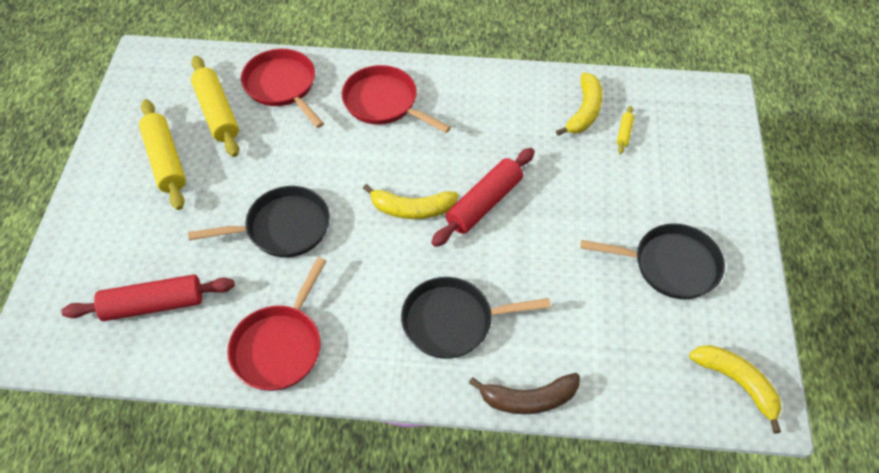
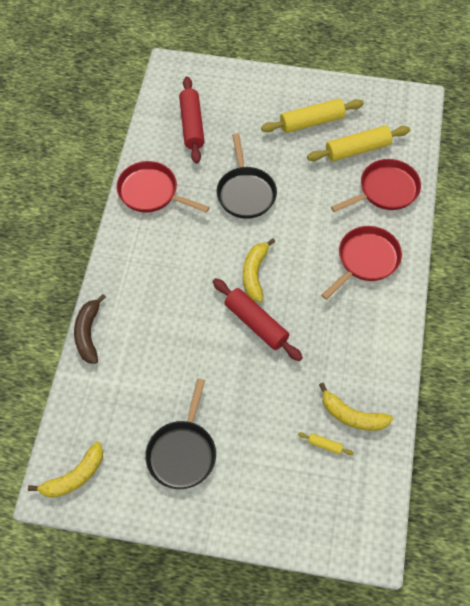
camera: 95 degrees right, 5 degrees up
black pan [401,277,551,359] -> none

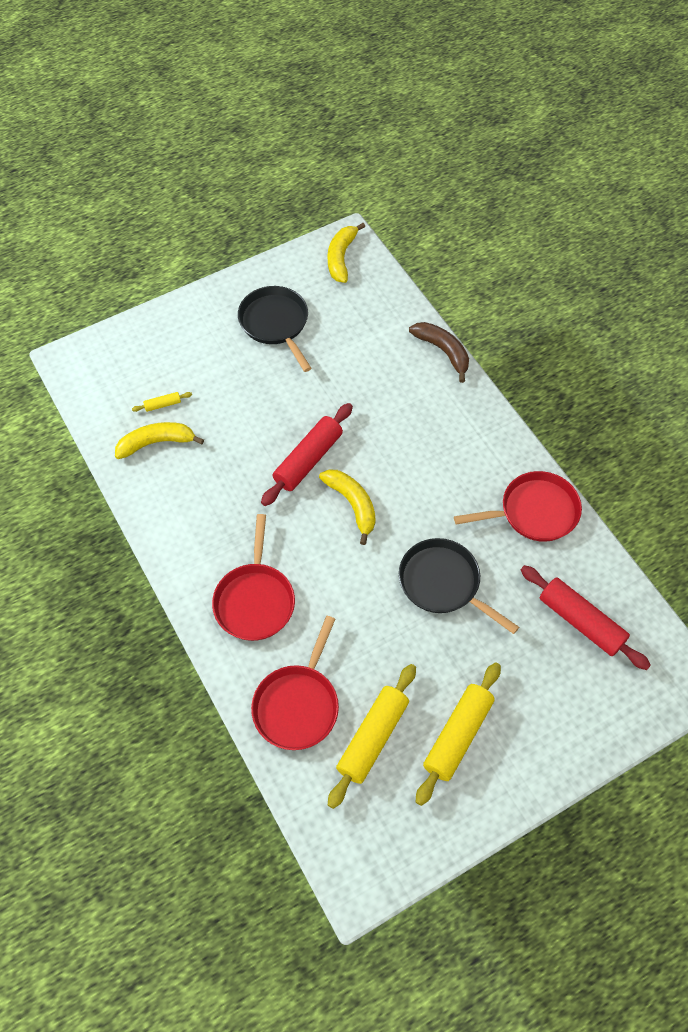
camera: 140 degrees right, 0 degrees up
red rolling pin [213,278,303,361] -> red rolling pin turned 60 degrees counterclockwise [261,403,353,506]

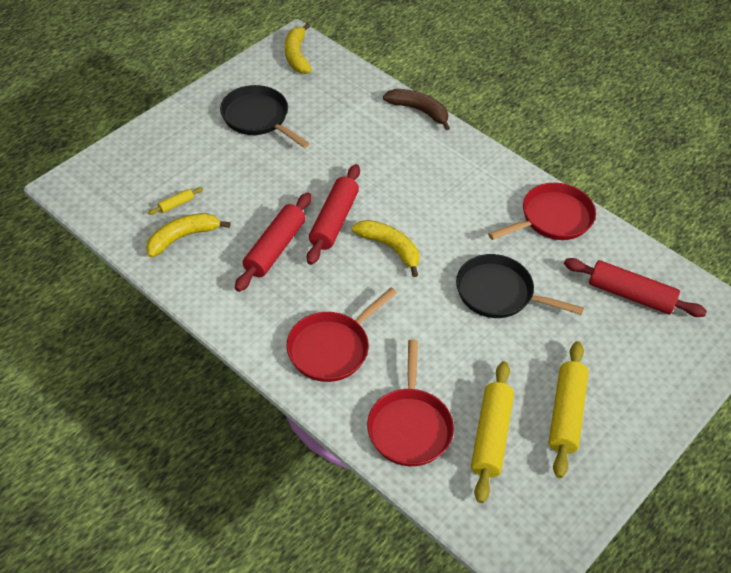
camera: 20 degrees left, 10 degrees down
red pan [212,514,295,641] -> red pan turned 60 degrees clockwise [286,288,397,382]
none -> red rolling pin [235,193,312,292]

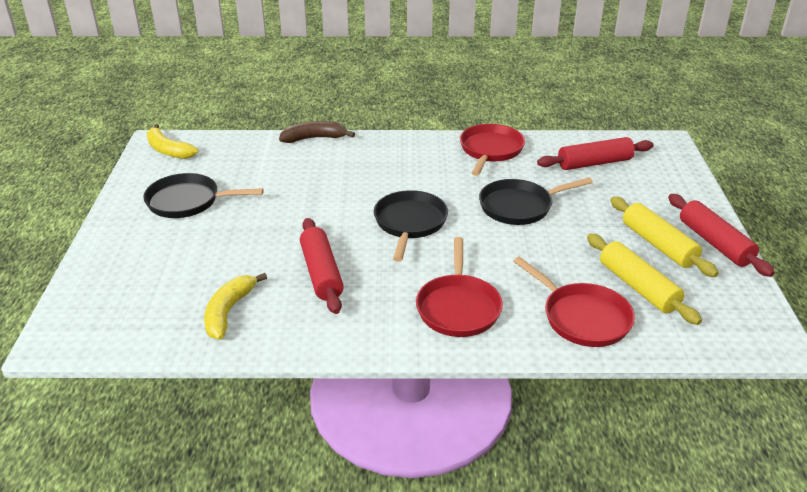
camera: 40 degrees left, 15 degrees down
yellow rolling pin [148,187,203,215] -> none
red rolling pin [307,164,360,265] -> red rolling pin moved to [668,194,775,277]
yellow banana [352,220,419,277] -> black pan [374,190,448,262]

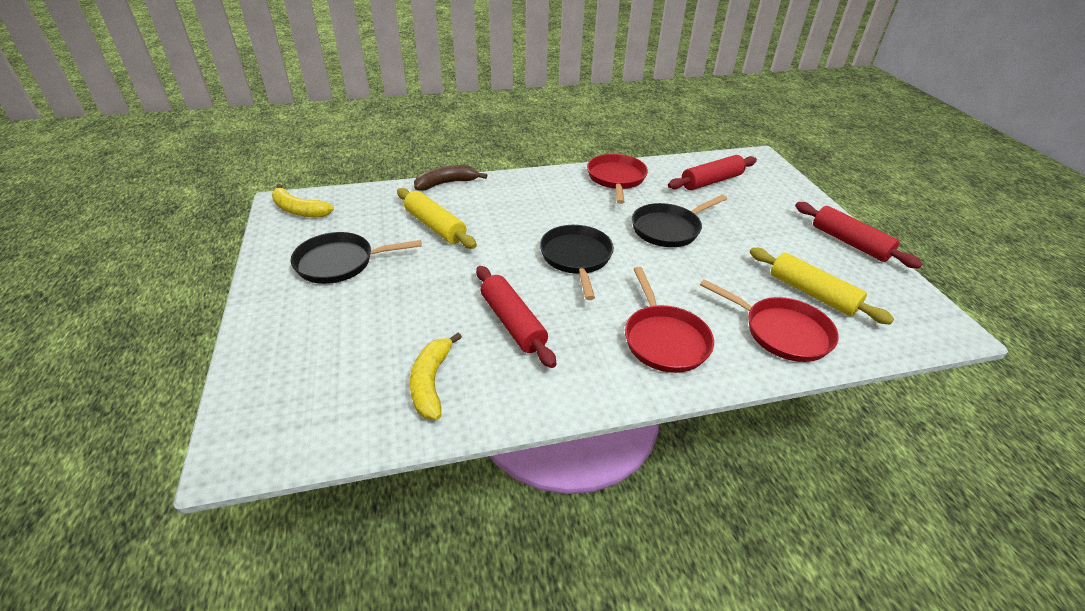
camera: 15 degrees left, 5 degrees up
yellow rolling pin [610,197,719,277] -> yellow rolling pin moved to [397,188,477,249]

